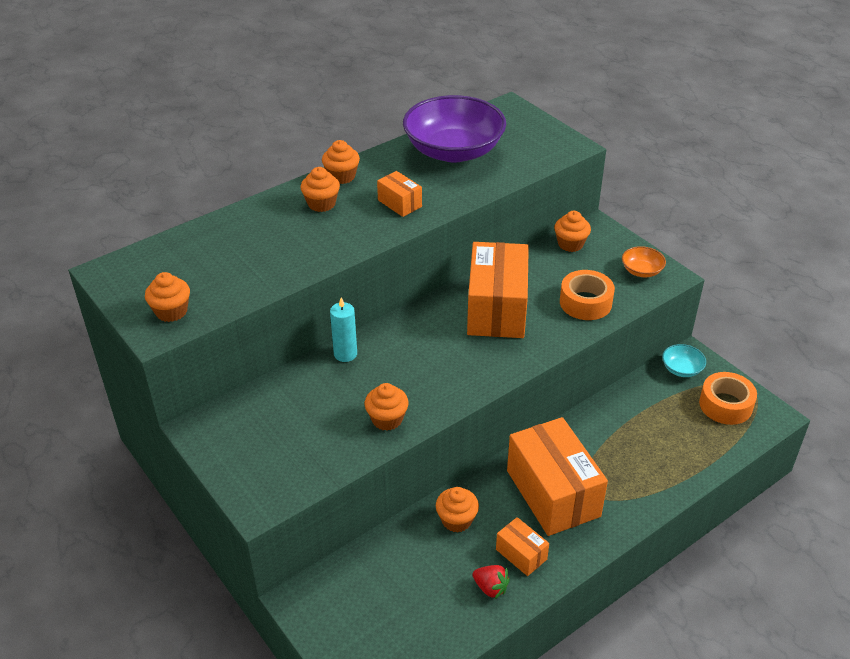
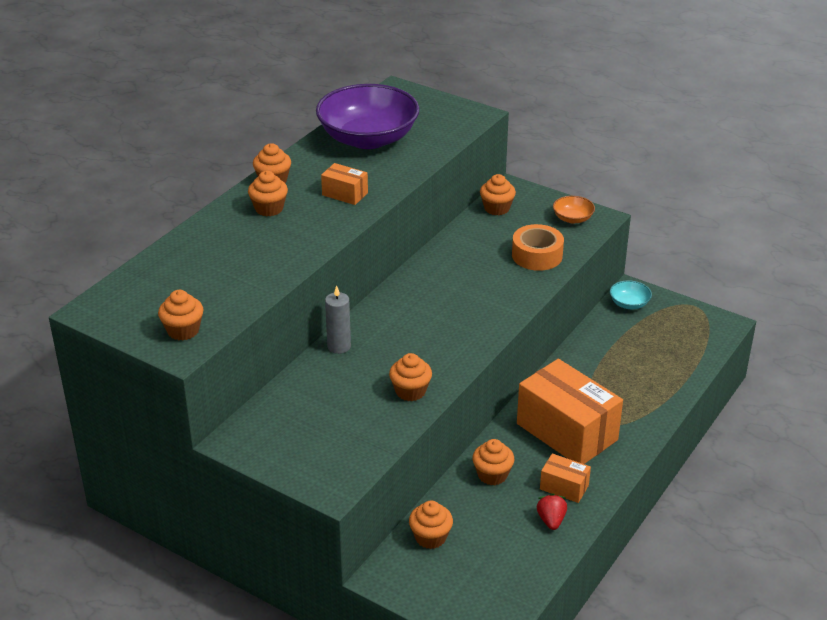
camera: 20 degrees left, 5 degrees down
turquoise candle [330,298,357,362] -> grey candle [325,286,351,354]
orange box [467,242,529,338] -> none
red strawberry [473,565,510,599] -> red strawberry turned 105 degrees counterclockwise [537,493,567,530]
orange tape [699,372,757,425] -> none
none -> orange cupcake [409,501,453,549]

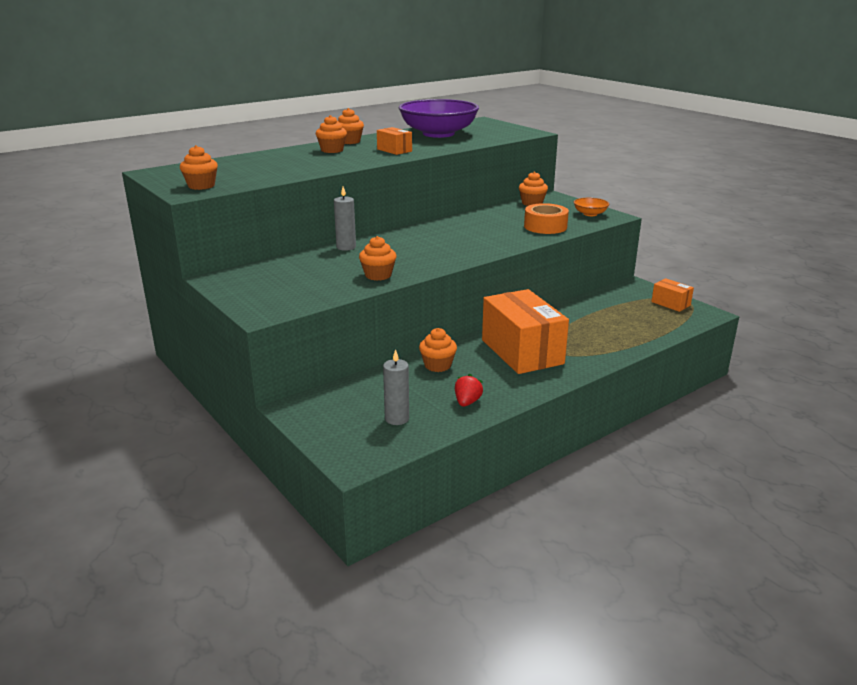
camera: 20 degrees right, 10 degrees down
orange cupcake [409,501,453,549] -> none
orange box [540,453,591,503] -> orange box moved to [651,278,694,312]
turquoise bowl [610,280,652,309] -> none
none -> grey candle [383,349,409,425]

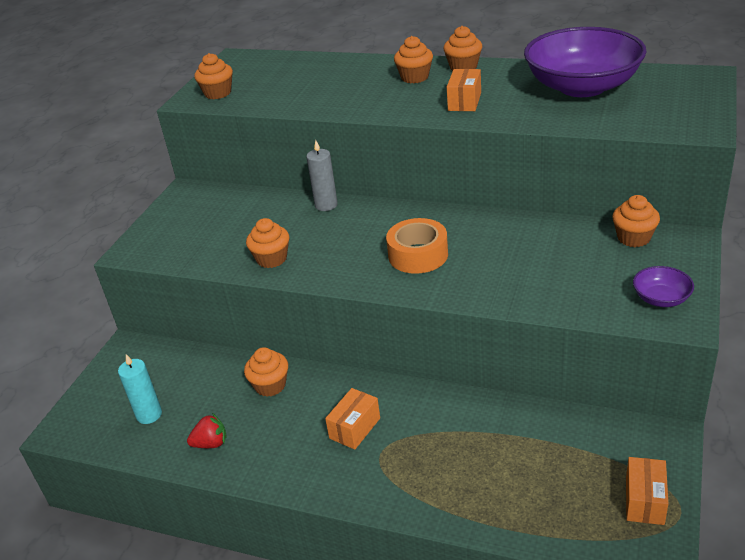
camera: 60 degrees right, 10 degrees up
grey candle [383,349,409,425] -> turquoise candle [118,354,162,424]
orange box [482,289,569,374] -> orange box [325,388,380,450], size x0.46
orange tape [524,203,569,234] -> orange tape moved to [386,218,448,274]
orange bowl [574,198,609,216] -> purple bowl [633,266,694,307]

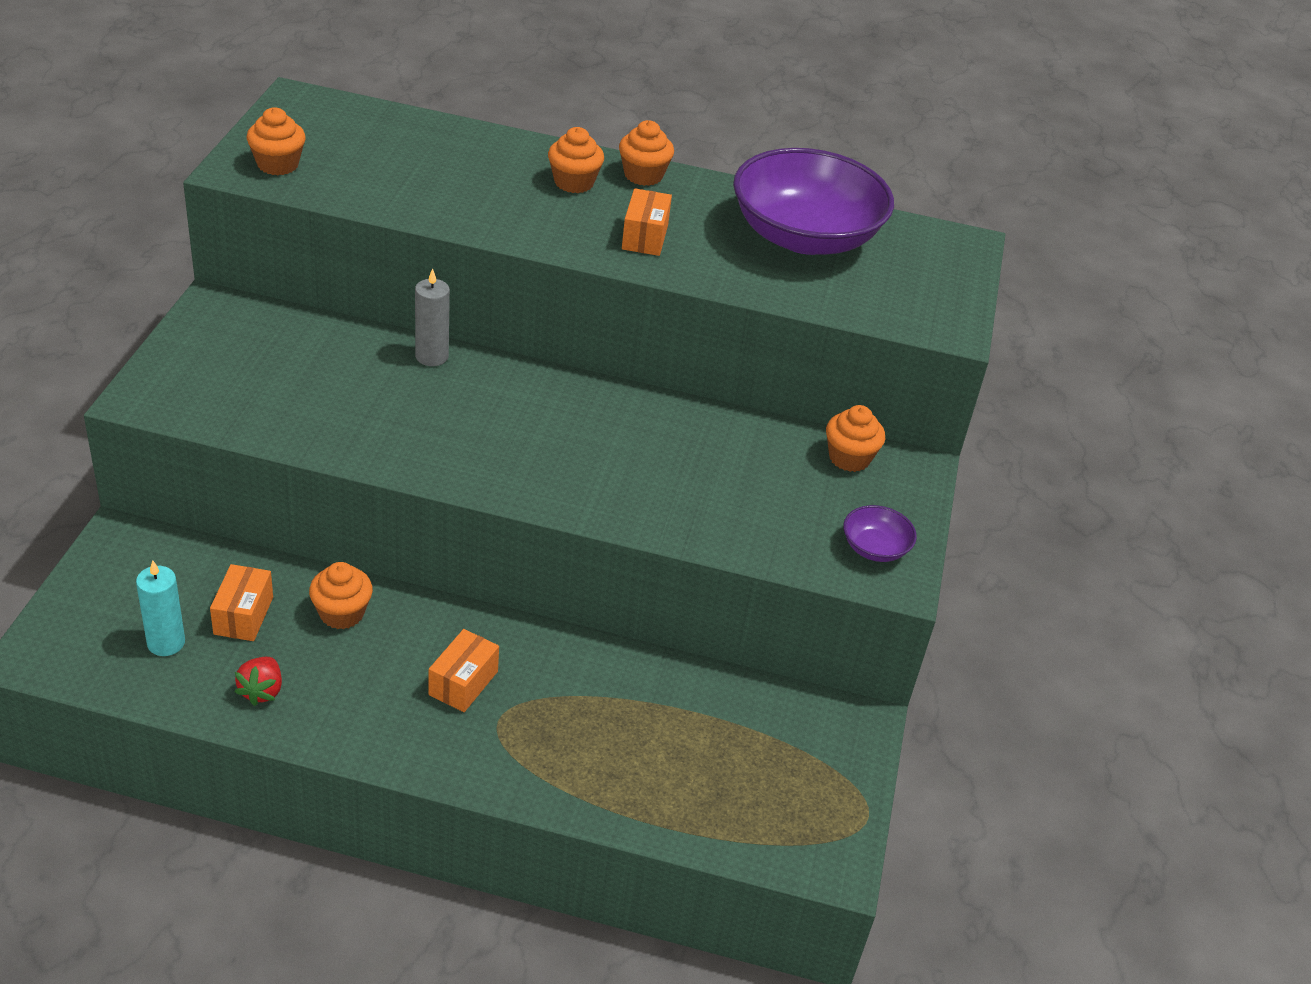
camera: 15 degrees left, 5 degrees up
red strawberry [187,413,227,448] -> red strawberry turned 120 degrees clockwise [235,657,282,706]
orange cupcake [246,218,289,268] -> none
orange tape [386,218,448,274] -> none
orange box [626,457,669,525] -> orange box moved to [210,564,273,641]

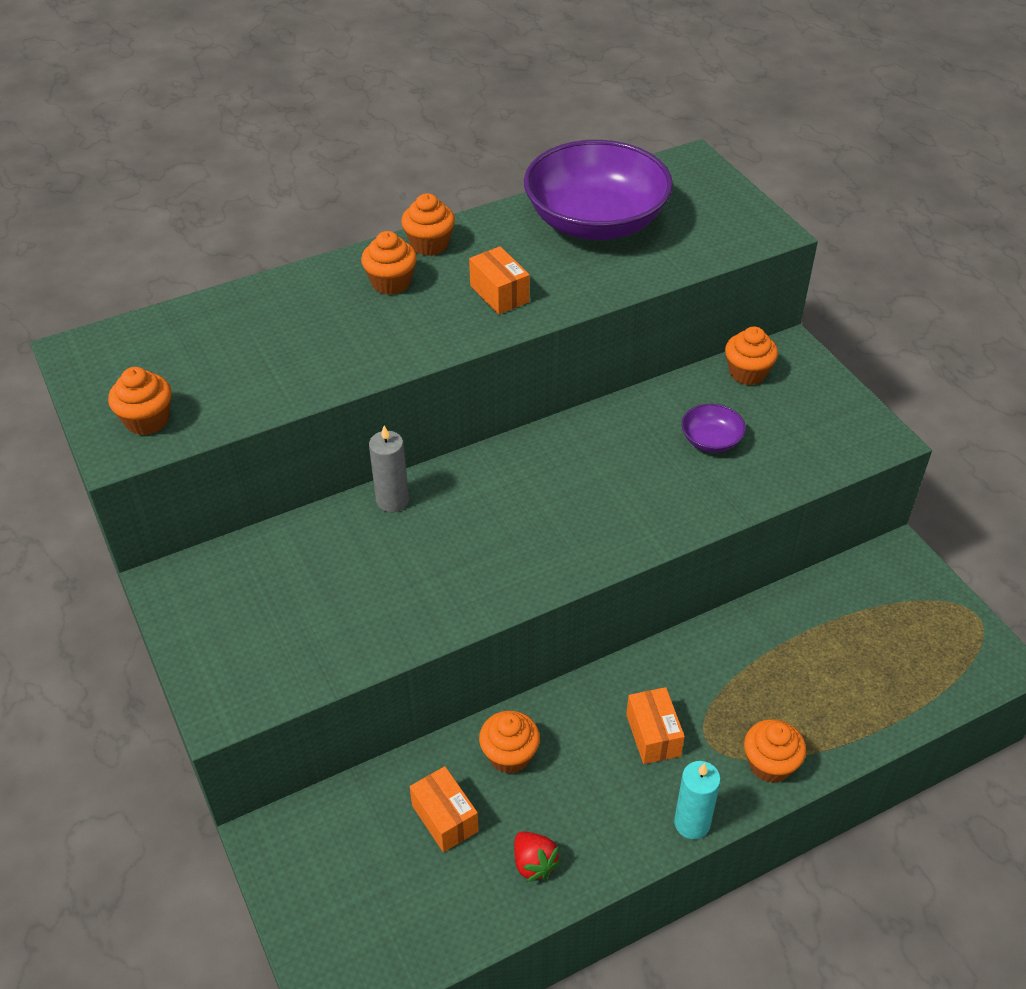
camera: 35 degrees left, 5 degrees up
turquoise candle [136,561,185,656] -> turquoise candle moved to [674,761,721,839]
purple bowl [843,505,917,562] -> purple bowl moved to [681,404,746,453]
none -> orange cupcake [744,719,806,783]

